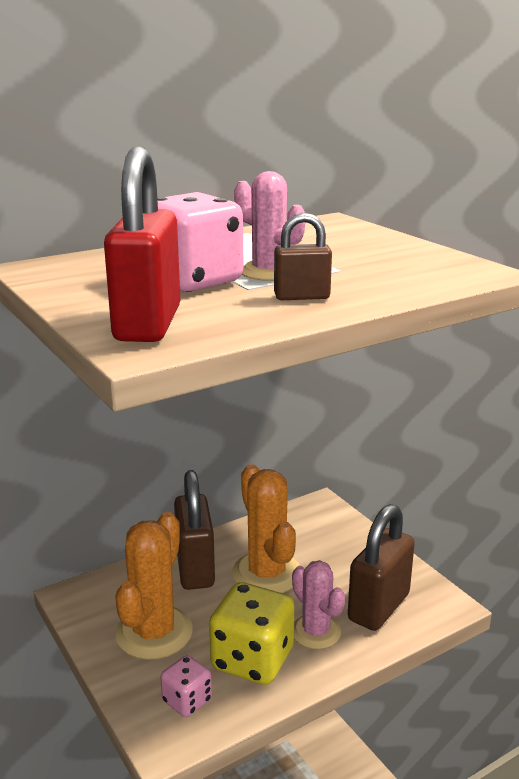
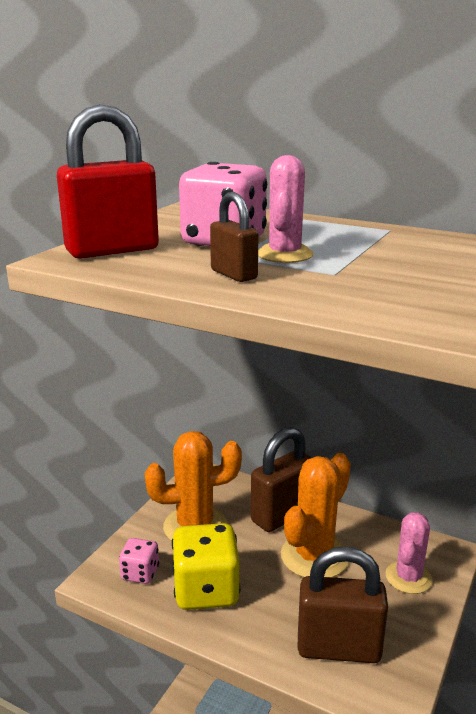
camera: 60 degrees right, 0 degrees up
pink cactus [292,560,345,649] -> pink cactus moved to [385,512,433,594]

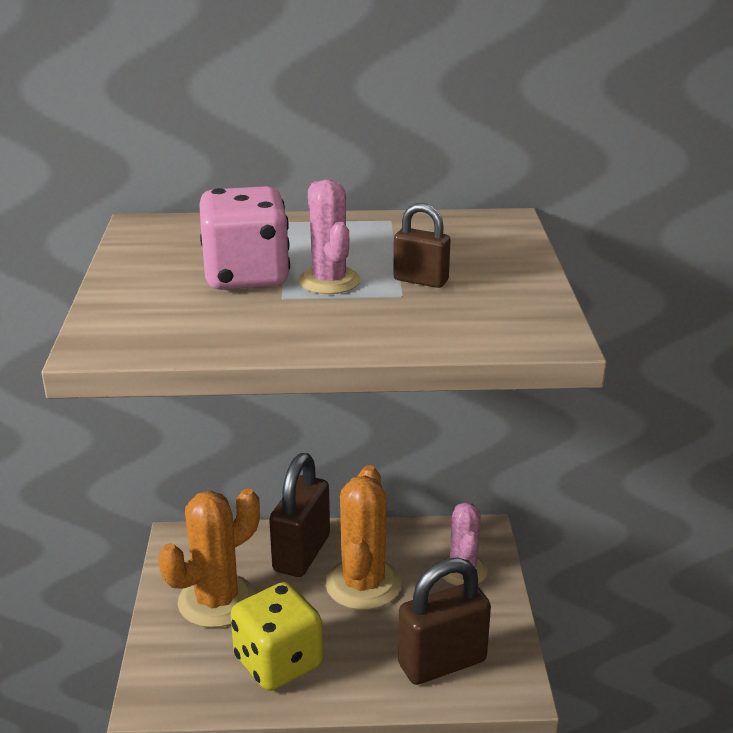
camera: 30 degrees left, 5 degrees up
red padlock [57,104,159,259] -> none
pink dice [119,538,159,584] -> none
brown padlock [210,192,258,282] -> brown padlock moved to [393,203,451,288]

